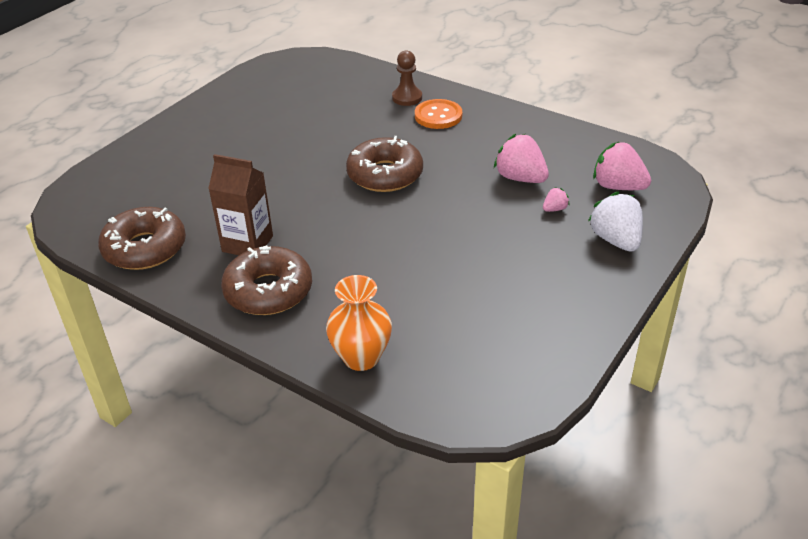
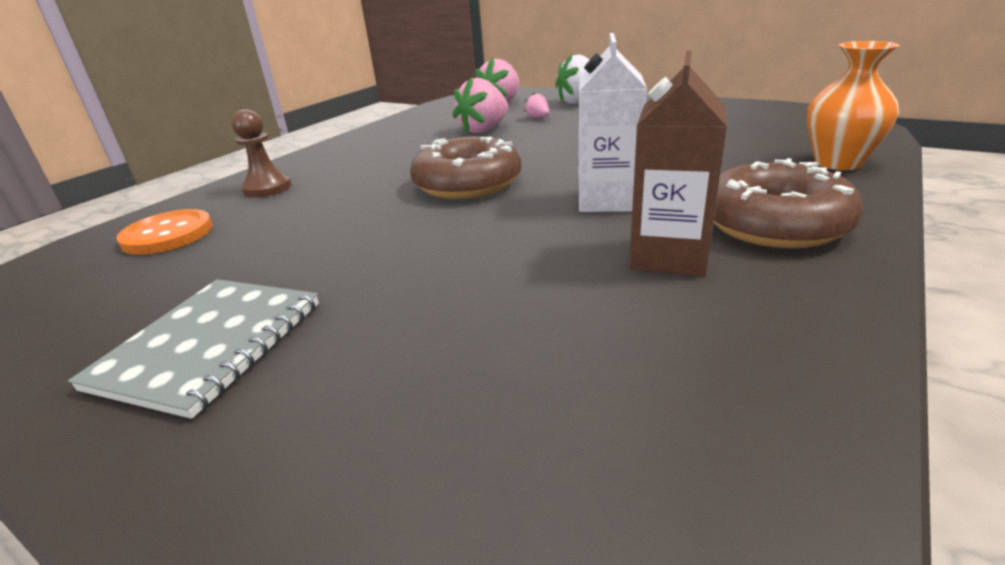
camera: 90 degrees left, 10 degrees down
brown donut [98,207,186,270] -> none
orange button [415,99,462,129] -> orange button moved to [116,209,213,255]
none -> grey notebook [68,279,319,419]
none -> white carton [579,33,647,212]

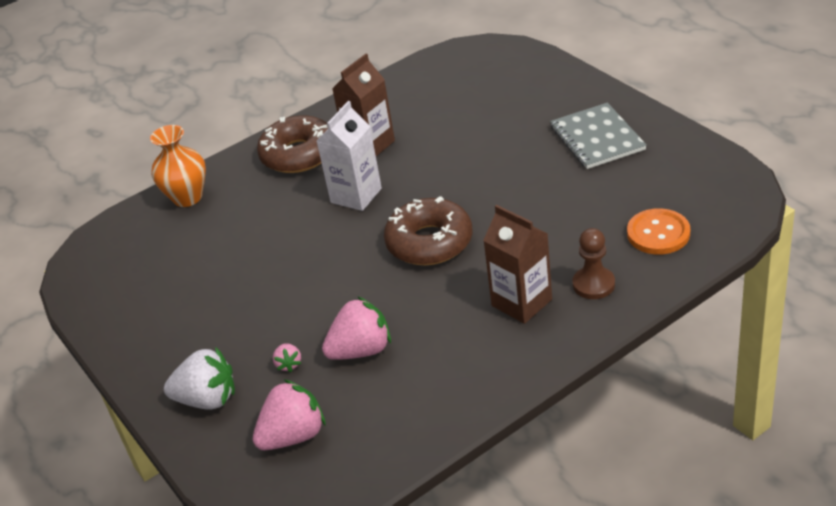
camera: 155 degrees left, 10 degrees up
grey notebook [68,279,319,419] -> grey notebook turned 60 degrees counterclockwise [550,103,647,169]
none -> brown carton [483,205,552,324]

